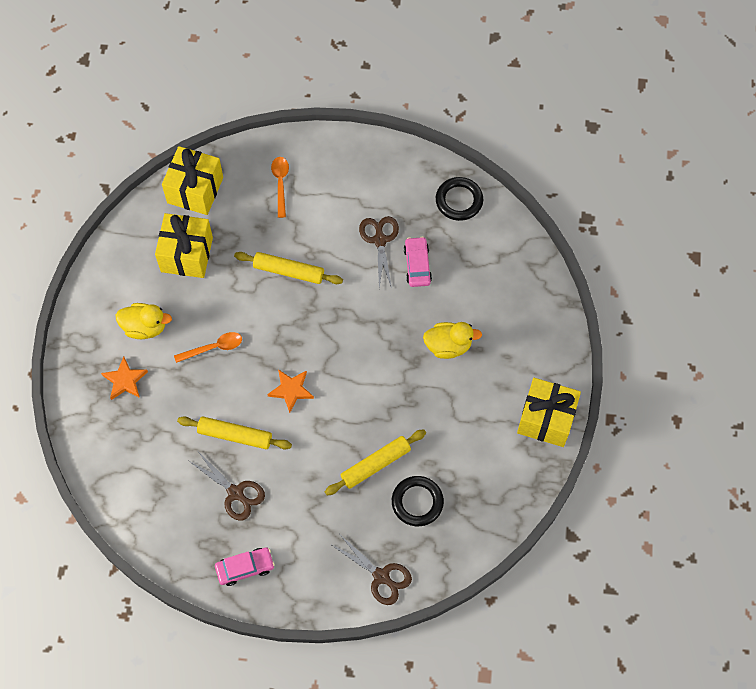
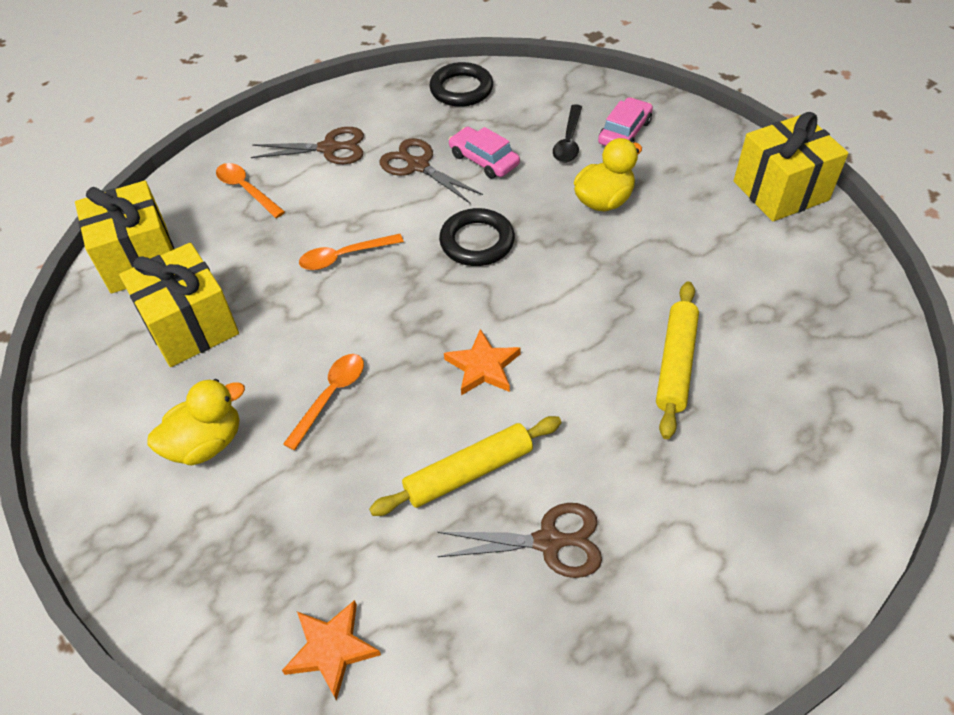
camera: 40 degrees left, 15 degrees down
orange star [101,356,148,400] -> orange star moved to [282,600,381,701]
pink car [215,547,275,586] -> pink car moved to [598,97,653,146]
yellow rolling pin [234,252,343,284] -> orange spoon [299,234,404,270]
brown scissors [330,535,412,605] -> brown scissors moved to [251,127,364,164]
black ring [392,476,444,526] -> black ring moved to [439,208,515,266]
none -> black spoon [553,104,582,163]

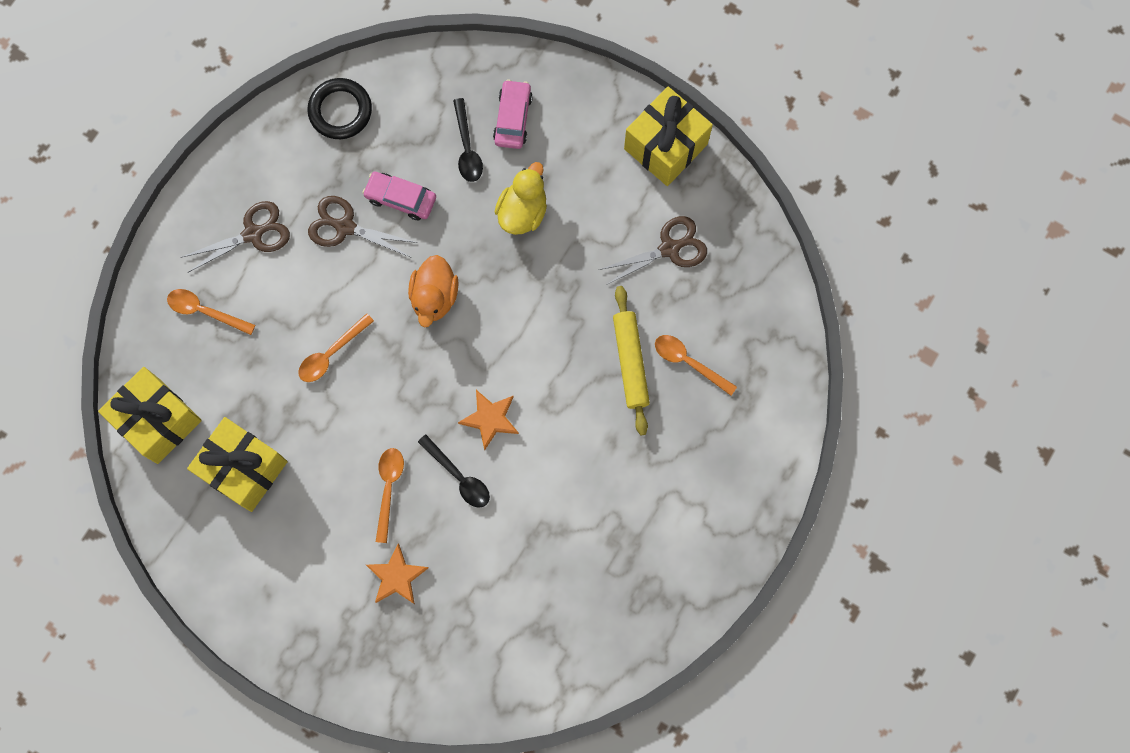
camera: 25 degrees left, 25 degrees up
yellow duck [148,379,245,466] -> none
orange star [282,600,381,701] -> orange star moved to [366,544,428,604]
yellow rolling pin [369,416,561,516] -> none
brown scissors [437,503,602,578] -> brown scissors moved to [599,216,707,286]
black ring [439,208,515,266] -> orange duck [408,255,459,328]
none -> black spoon [418,434,490,508]
none -> orange spoon [655,335,737,396]

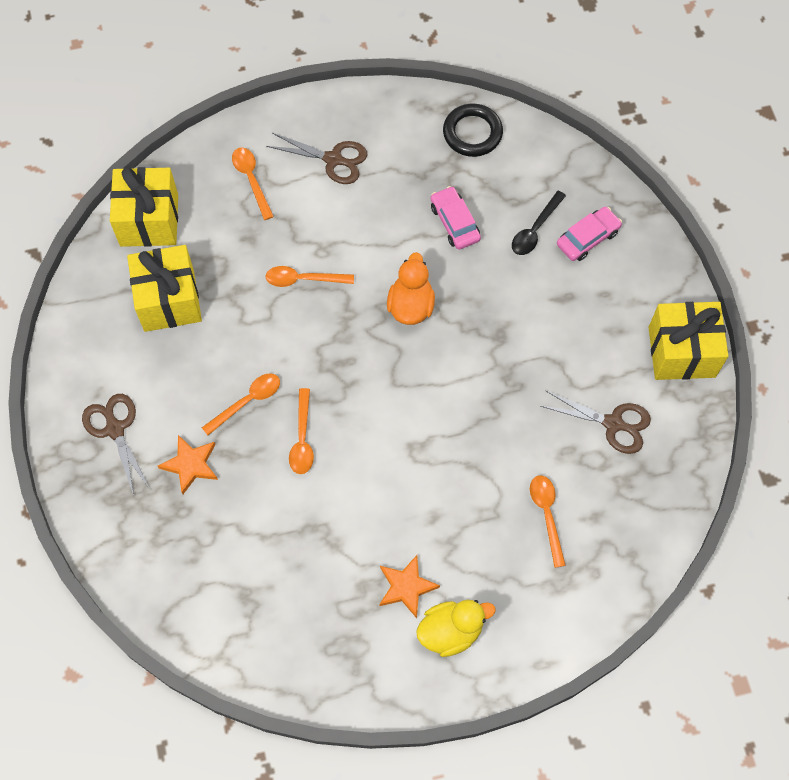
camera: 45 degrees right, 10 degrees down
brown scissors [308,196,418,258] -> brown scissors moved to [82,394,150,496]
orange duck [408,255,459,328] -> orange duck turned 135 degrees clockwise [387,252,435,325]
black spoon [418,434,490,508] -> orange spoon [289,388,314,474]
orange star [458,390,519,450] -> orange star moved to [379,555,440,618]
yellow duck [495,162,547,235] -> yellow duck moved to [416,600,496,657]
yellow rolling pin [613,286,650,435] -> none

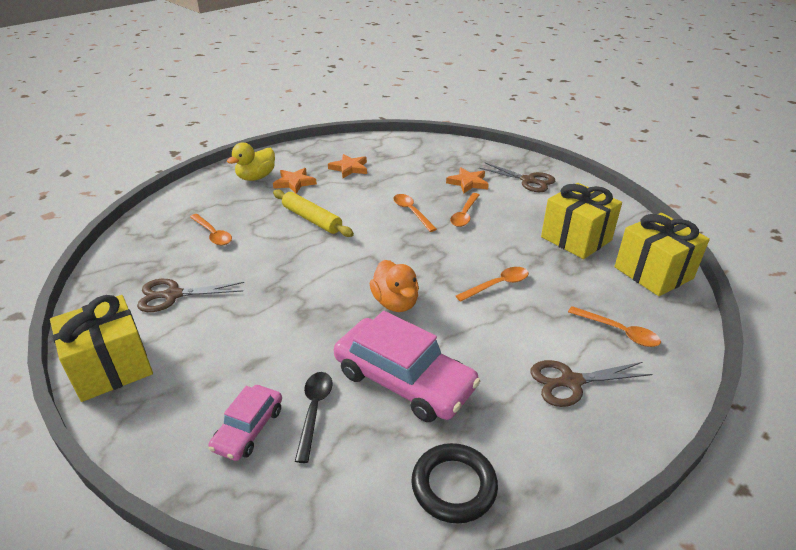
camera: 150 degrees right, 30 degrees down
pink car [431,186,481,249] -> pink car [334,311,480,422], size x1.84
none -> yellow rolling pin [273,189,354,237]
none -> orange star [328,154,367,178]

